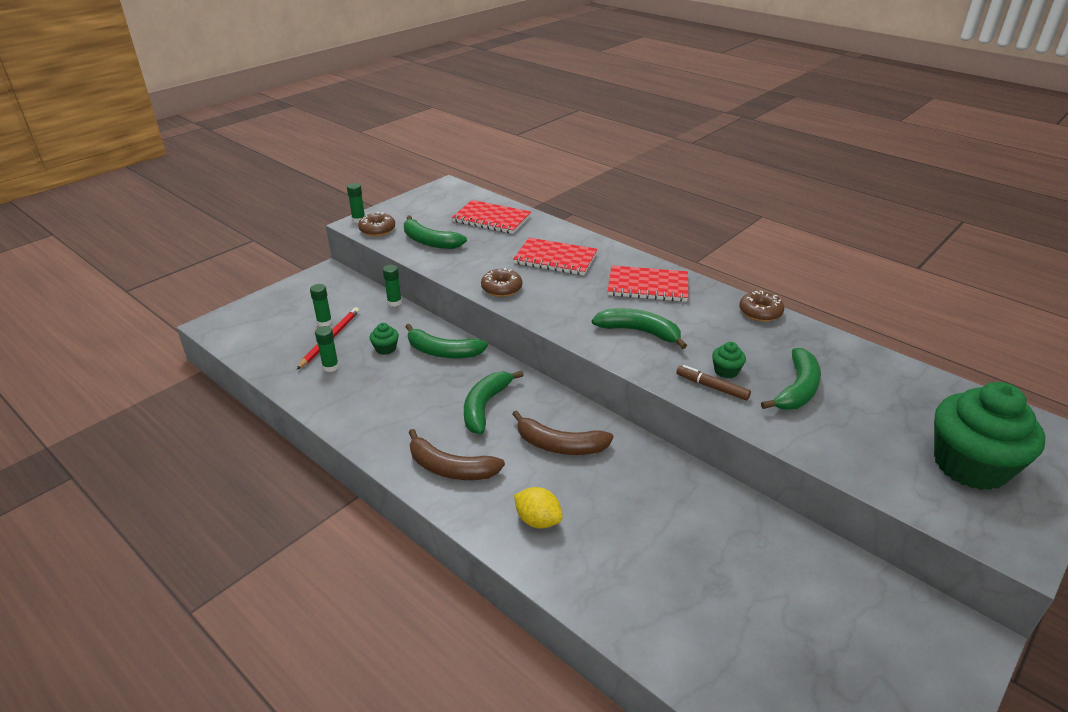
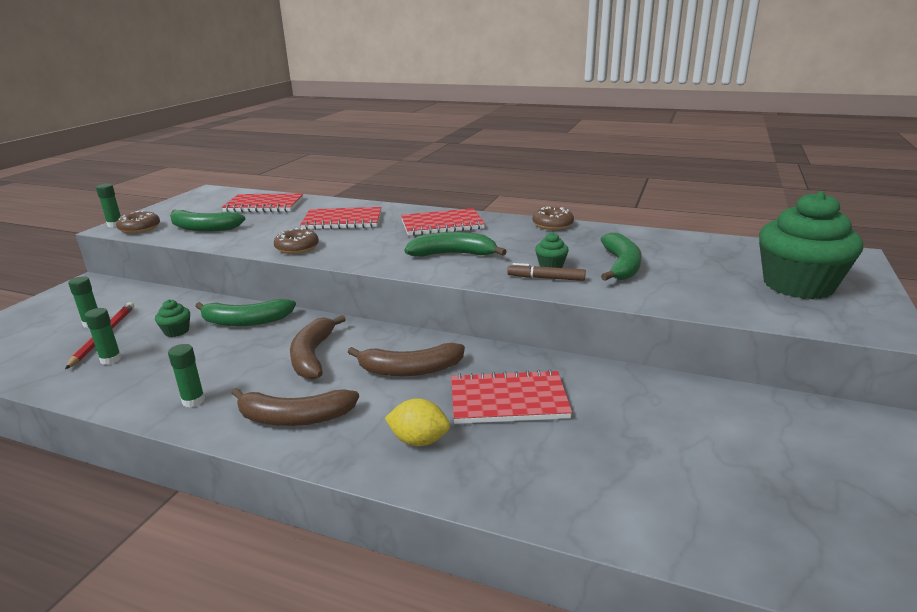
camera: 20 degrees left, 10 degrees down
green glue stick [383,265,402,307] -> green glue stick moved to [168,344,205,407]
green banana [464,370,524,434] -> brown banana [290,315,346,380]
none -> red notebook [451,369,572,424]

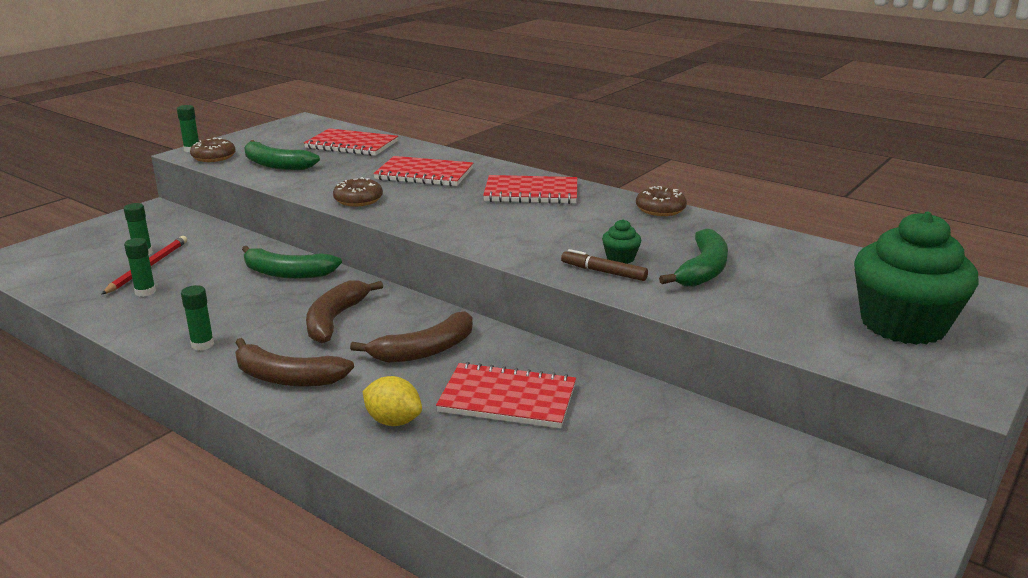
camera: 15 degrees right, 0 degrees up
green cupcake [155,300,190,337] -> none
brown banana [348,343,465,376] -> brown banana turned 45 degrees counterclockwise [350,311,473,363]
green banana [404,232,507,257] -> none

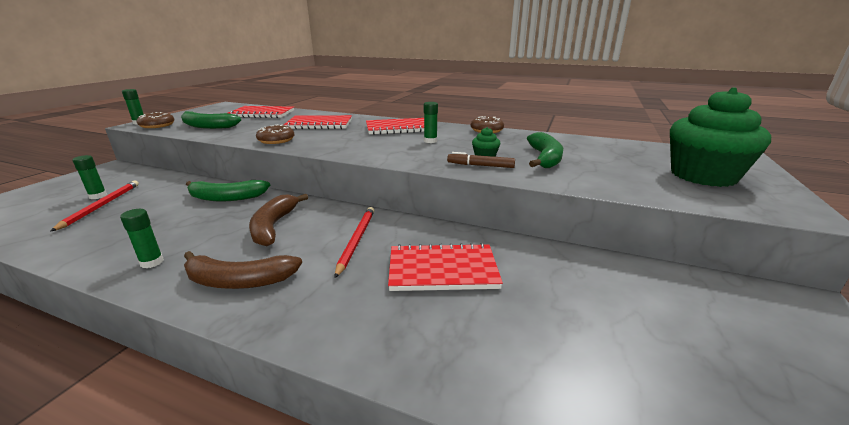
camera: 15 degrees left, 0 degrees up
green glue stick [124,238,156,297] -> green glue stick moved to [424,102,438,143]
brown banana [350,311,473,363] -> red pencil [334,207,374,278]
yellow lemon [363,376,422,426] -> none

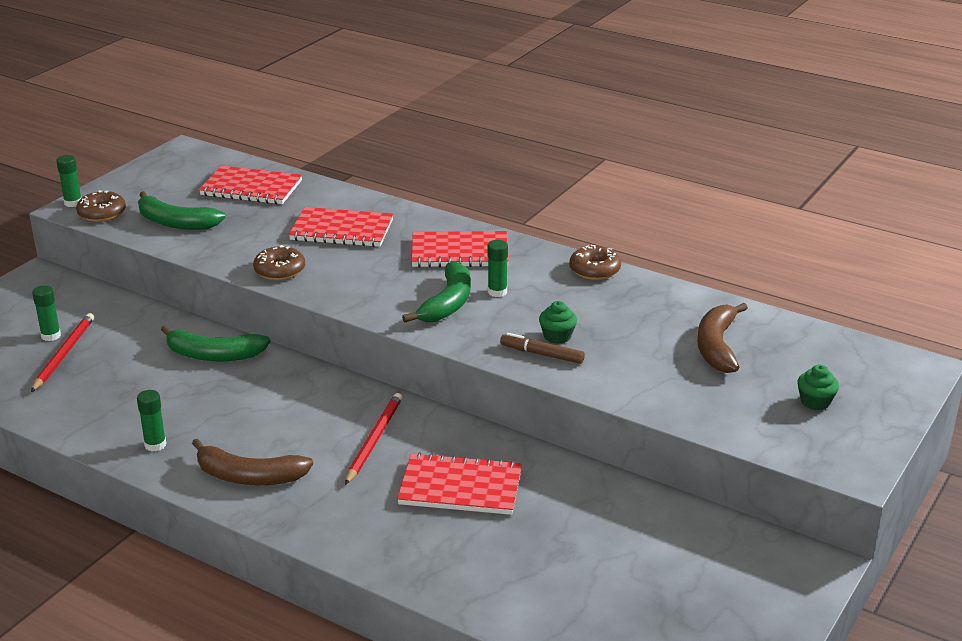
camera: 10 degrees right, 5 degrees up
brown banana [249,194,308,246] -> brown banana moved to [697,303,748,373]
green banana [527,132,563,168] -> green banana moved to [402,261,471,322]
green cupcake [670,87,771,187] -> green cupcake [797,364,839,410], size x0.40

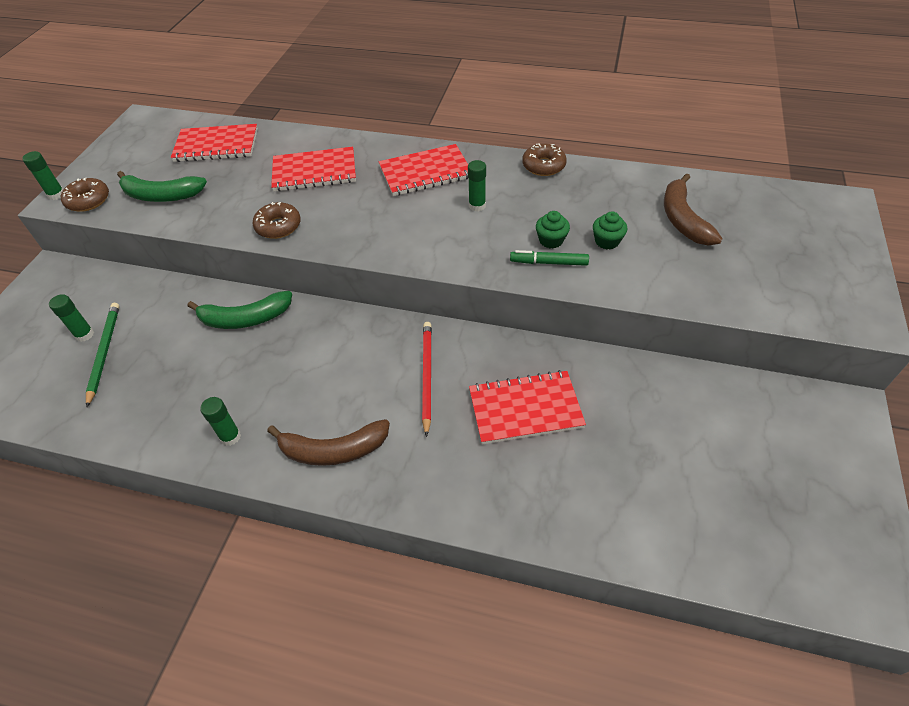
camera: 15 degrees left, 20 degrees up
red pencil [31,313,94,392] -> green pencil [86,303,120,407]
green banana [402,261,471,322] -> none
brown marker [500,333,585,364] -> green marker [510,250,589,266]
green cupcake [797,364,839,410] -> green cupcake moved to [593,211,627,249]

